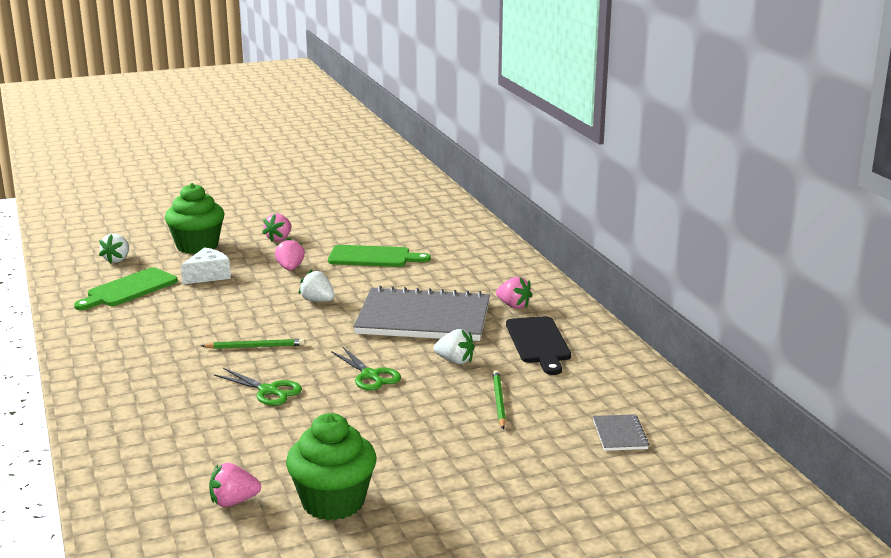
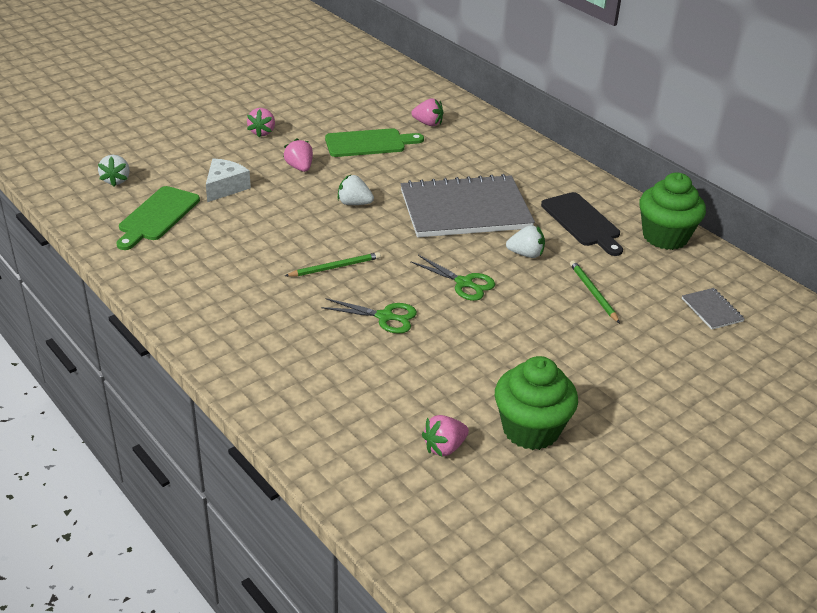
camera: 20 degrees left, 15 degrees up
green cupcake [165,183,224,254] -> green cupcake moved to [639,173,706,250]
pink strawberry [496,277,533,309] -> pink strawberry moved to [411,98,443,126]

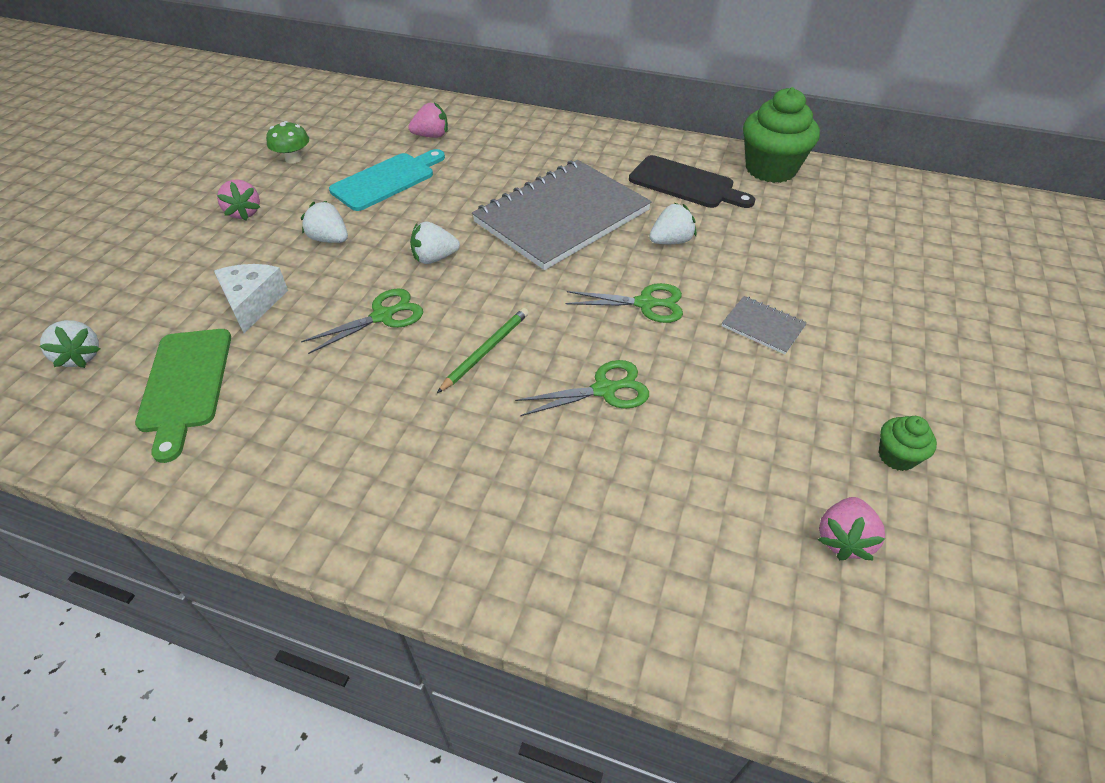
camera: 30 degrees left, 10 degrees up
pink strawberry [283,138,313,172] -> white strawberry [301,201,348,243]
green cutting board [325,128,424,157] -> turquoise cutting board [329,149,445,211]
green cupcake [495,356,578,450] -> green cupcake [878,416,937,471], size x0.47
green pencil [570,260,620,323] -> none
grey notebook [682,288,745,330] -> grey notebook moved to [722,296,807,354]
none -> green mushroom [266,121,309,164]
none -> green scissors [301,288,423,354]

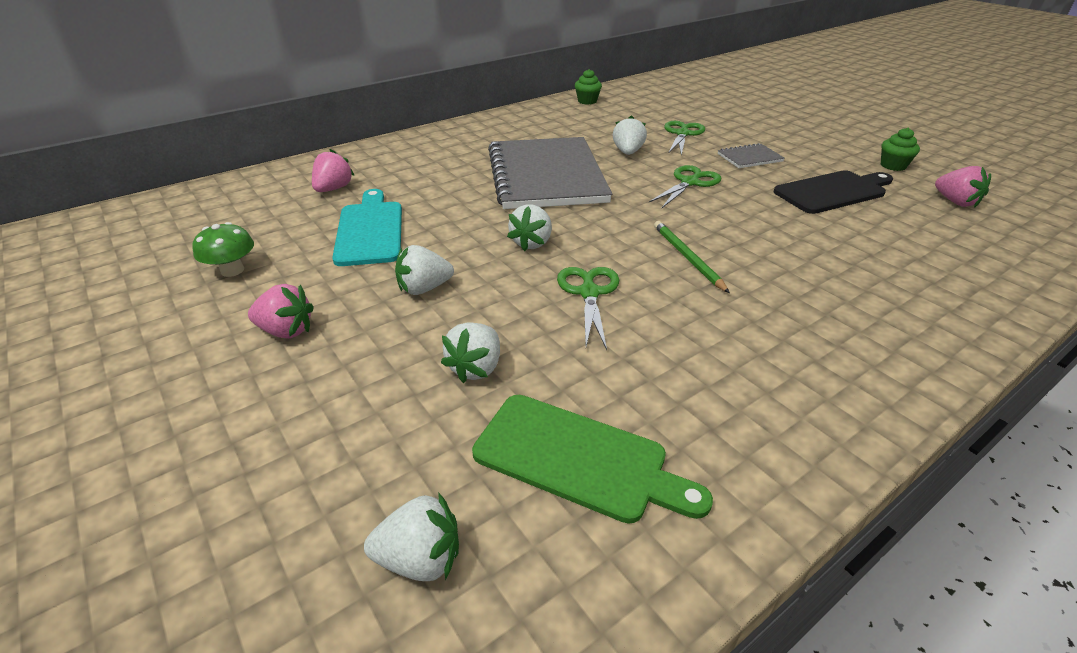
camera: 55 degrees left, 10 degrees down
white cheese [214,264,288,333] -> white strawberry [441,322,500,383]
green scissors [515,360,649,416] -> green scissors moved to [664,121,705,156]
black cutting board [629,155,756,208] -> black cutting board moved to [774,170,893,214]
green cupcake [743,87,820,183] -> green cupcake [575,69,602,105], size x0.47

